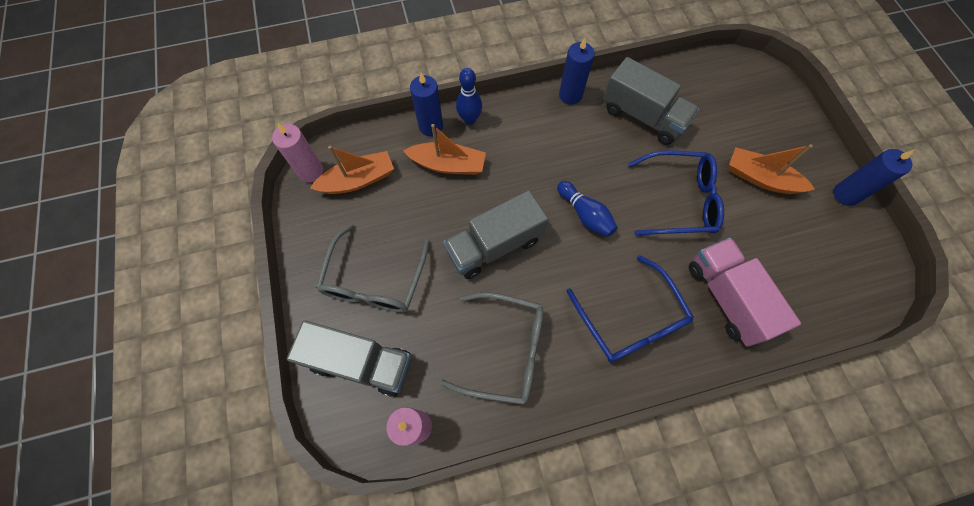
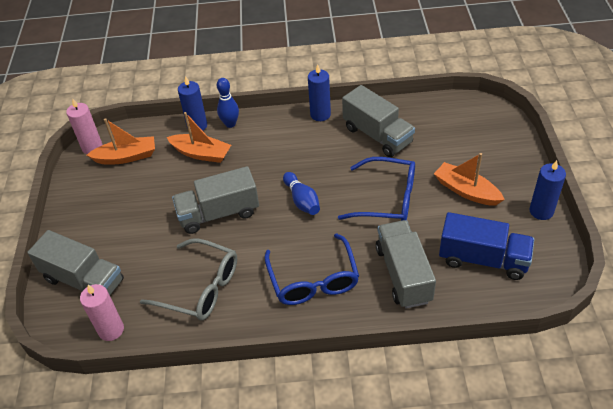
camera: 15 degrees right, 20 degrees down
grey glasses [316,224,430,312] -> none
pink truck [689,238,801,347] -> grey truck [376,220,436,309]
none -> blue truck [439,212,534,280]

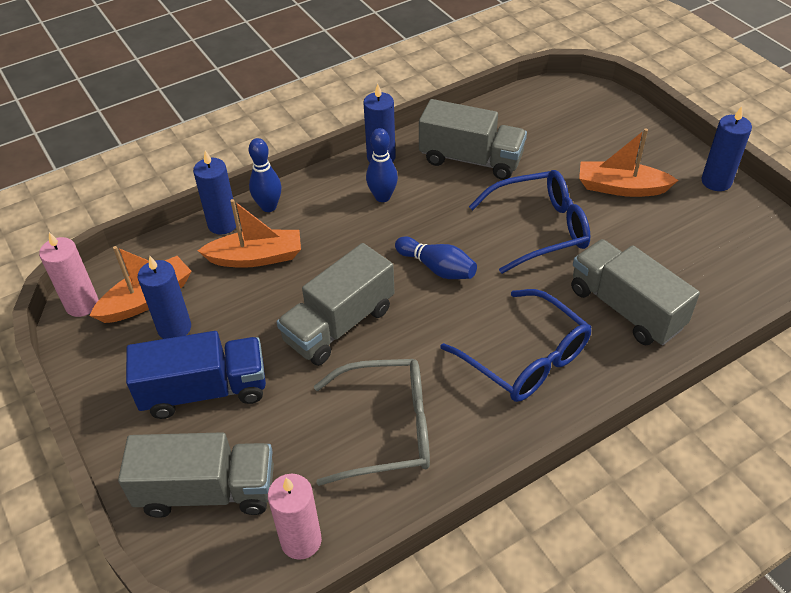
camera: 30 degrees left, 0 degrees up
blue truck [439,212,534,280] -> blue truck moved to [126,331,266,419]
none -> blue candle [138,256,191,339]
none -> blue bowling pin [366,128,398,202]

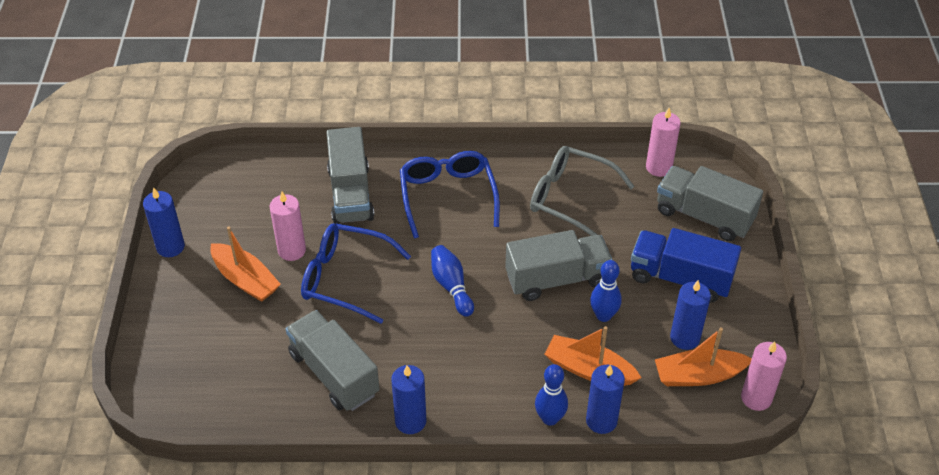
camera: 150 degrees left, 0 degrees up
blue bowling pin [366,128,398,202] -> blue bowling pin moved to [590,260,622,322]
none -> pink candle [270,192,306,261]

